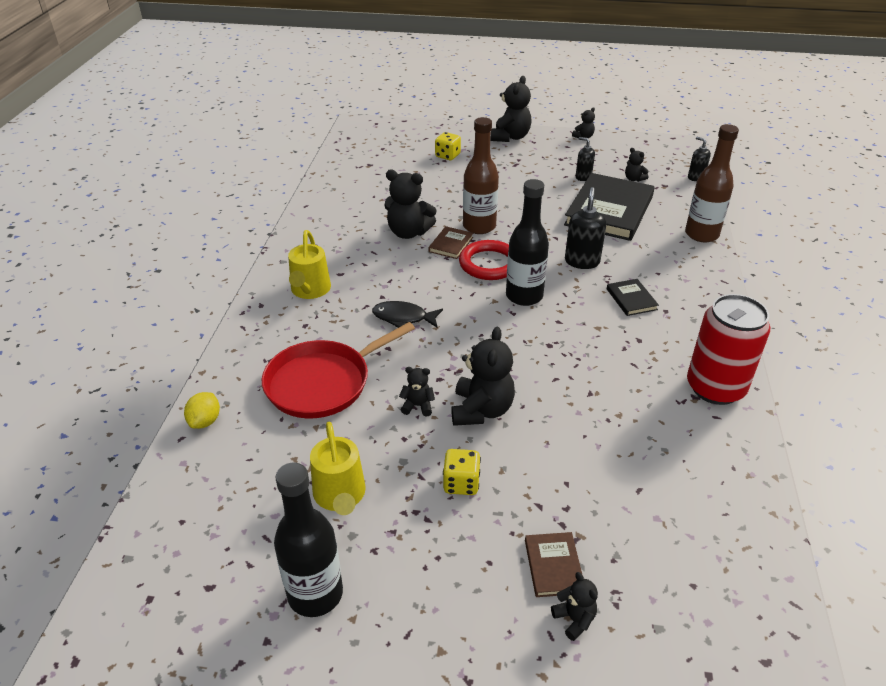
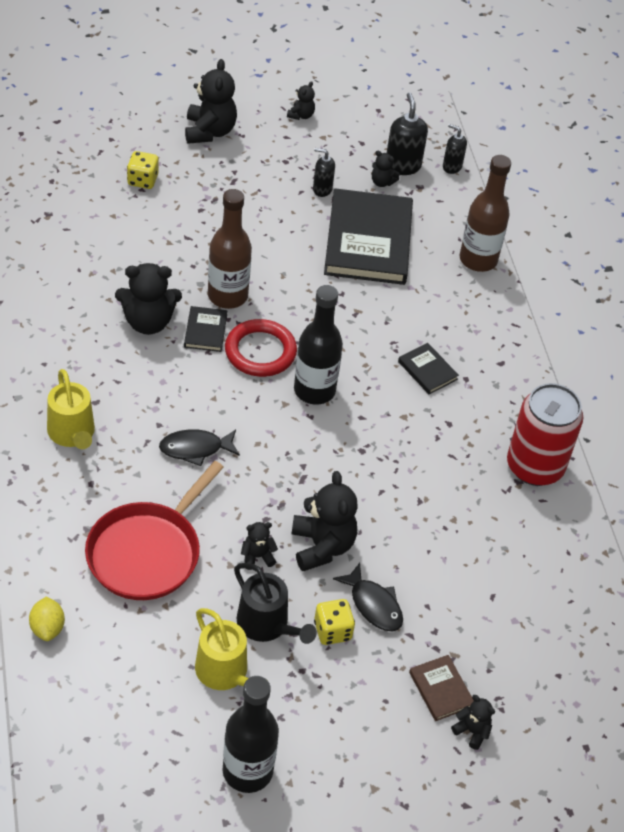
camera: 25 degrees left, 10 degrees up
brown book [429,226,473,259] -> black book [184,306,227,352]
black soap dispenser [565,187,606,269] -> black soap dispenser moved to [387,93,428,175]
none -> black watering can [234,563,317,644]
none -> black fish [333,563,403,631]

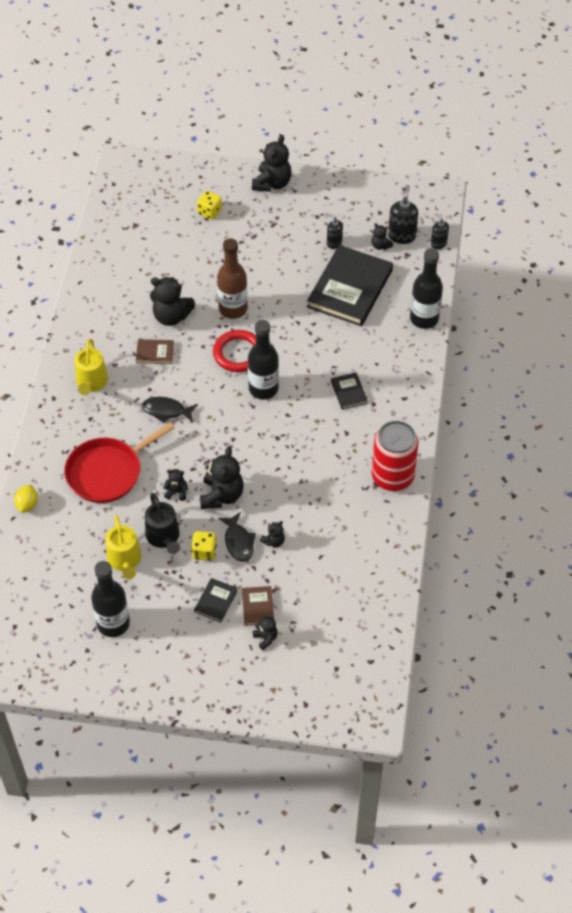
camera: 25 degrees right, 5 degrees up
black book [184,306,227,352] -> black book moved to [194,578,238,623]
black teddy bear [287,81,315,120] -> black teddy bear moved to [260,521,285,547]
brown bottle [460,155,511,272] -> black bottle [410,248,443,329]
none -> brown book [136,339,174,364]

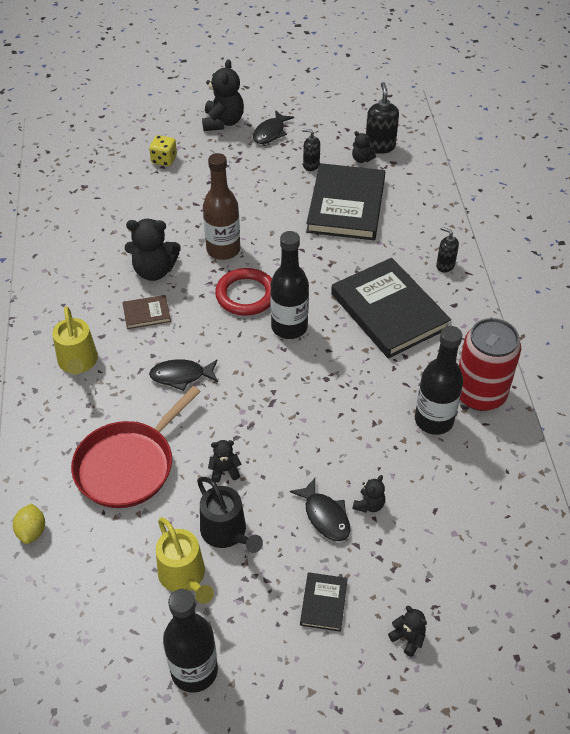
camera: 15 degrees left, 5 degrees down
yellow dice [191,531,217,561] -> none
black teddy bear [200,447,244,509] -> none
brown book [242,586,274,626] -> none
black book [331,372,368,409] -> black book [331,258,451,358], size x2.30
black bottle [410,248,443,329] -> black bottle moved to [415,326,463,435]
black soap dispenser [431,213,449,249] -> black soap dispenser moved to [436,227,459,272]
none -> black fish [253,110,294,144]

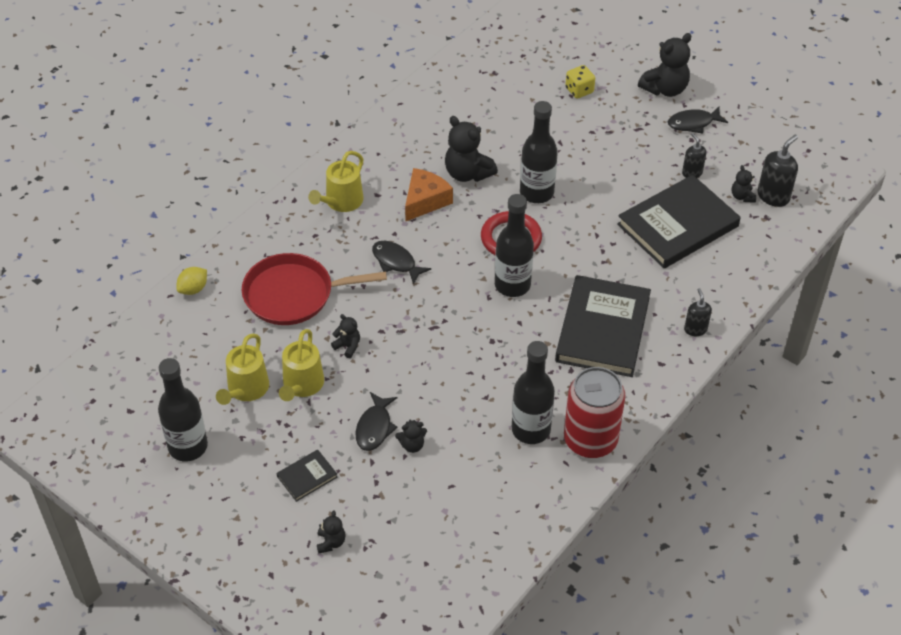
camera: 45 degrees right, 0 degrees up
brown book [122,295,171,329] -> orange cheese [405,168,453,221]
black watering can [197,477,263,553] -> yellow watering can [279,329,324,401]
brown bottle [203,153,240,260] -> black bottle [520,101,558,203]

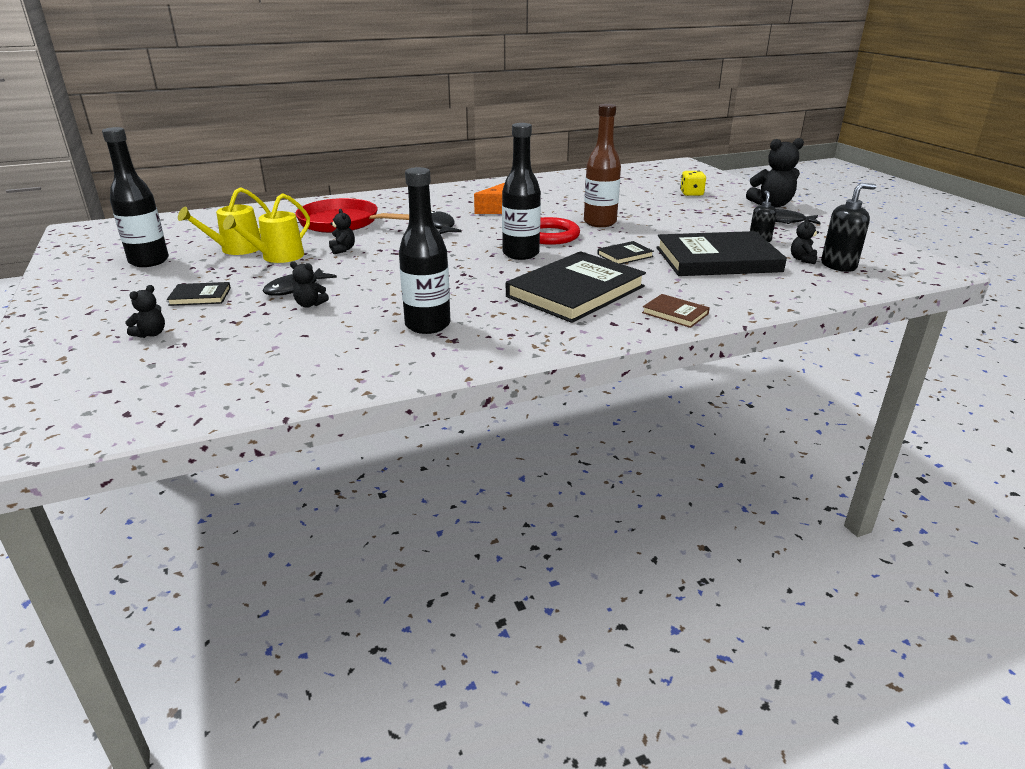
camera: 30 degrees right, 20 degrees down
yellow lemon [176,267,207,295] -> none
yellow watering can [308,151,363,212] -> none
black teddy bear [445,116,498,182] -> none
black bottle [520,101,558,203] -> brown bottle [584,104,621,227]
red can [564,367,626,458] -> none
black soap dispenser [684,288,712,336] -> brown book [642,294,710,328]
none -> black book [597,241,654,264]

